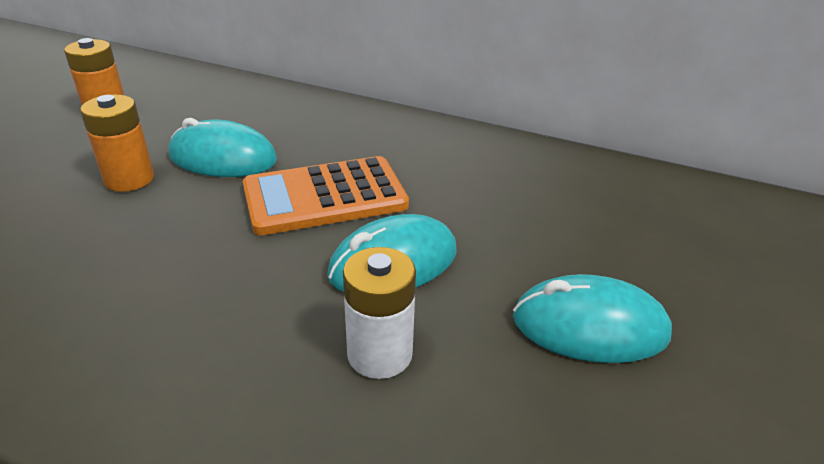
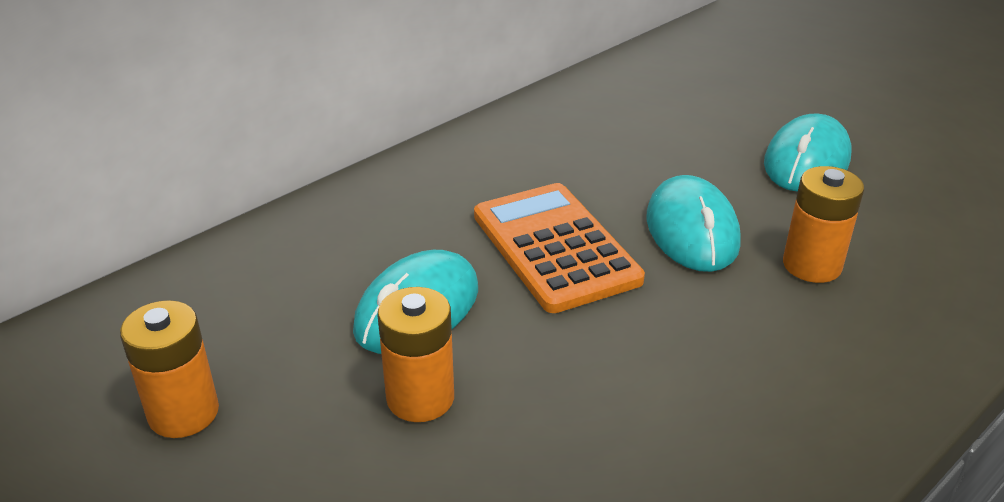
camera: 65 degrees left, 0 degrees up
orange calculator [243,156,409,235] -> orange calculator turned 150 degrees clockwise [474,183,645,313]
white battery [343,247,416,379] -> orange battery [783,166,864,283]

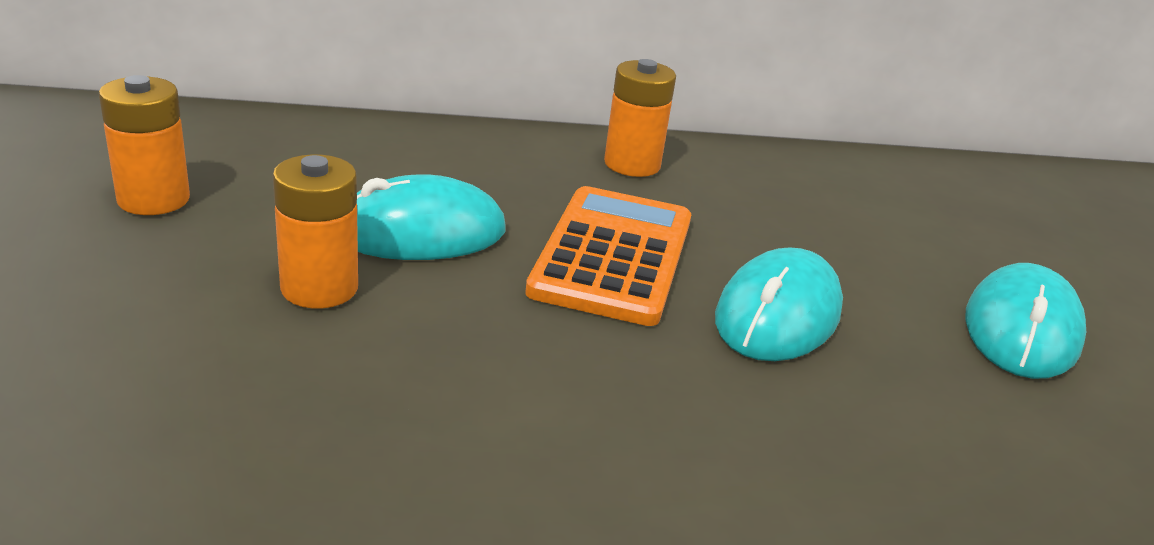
camera: 35 degrees right, 5 degrees down
turquoise mouse [764,114,851,192] -> turquoise mouse turned 45 degrees counterclockwise [965,263,1086,379]
orange battery [783,166,864,283] -> orange battery moved to [604,59,676,177]

